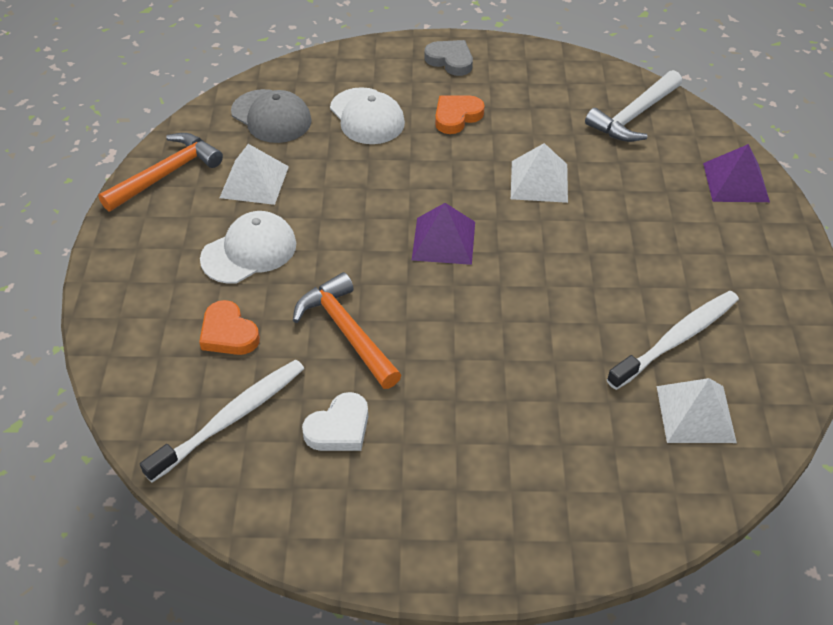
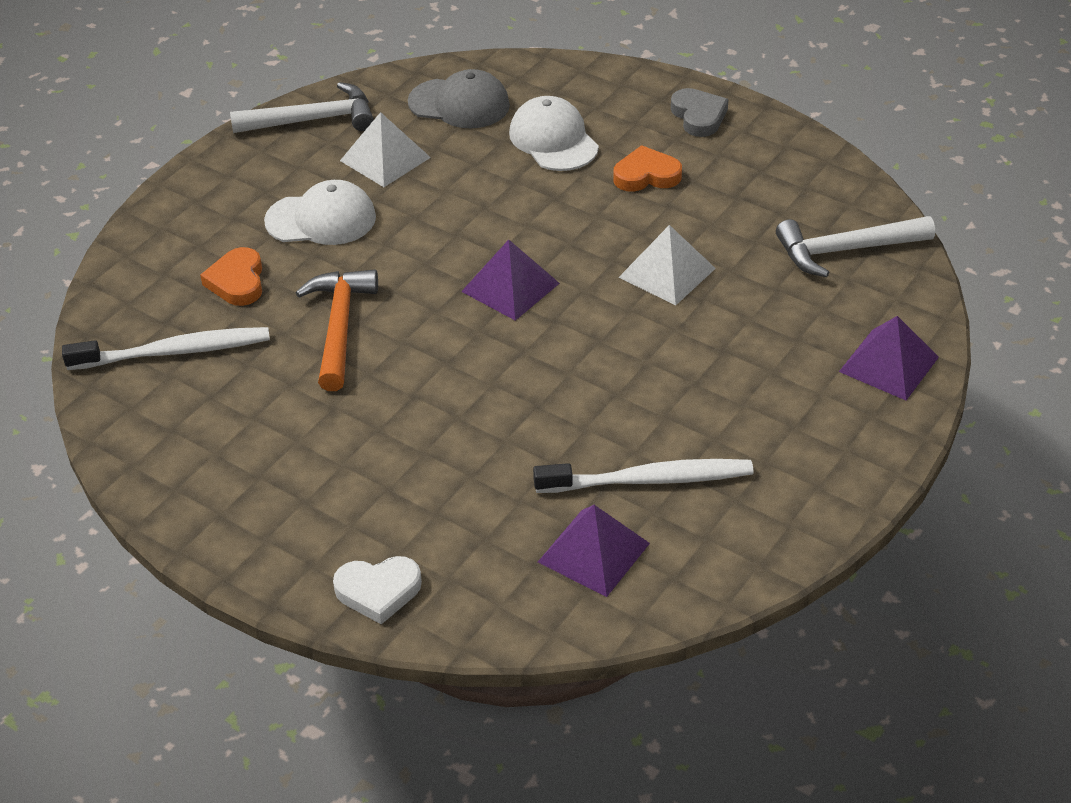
camera: 35 degrees right, 5 degrees down
orange hammer [98,133,223,211] -> white hammer [230,82,374,133]
grey cap [231,89,312,143] -> grey cap turned 60 degrees counterclockwise [408,69,510,128]
white heart [302,392,368,451] -> white heart moved to [333,556,422,625]
white cap [330,87,405,144] -> white cap turned 150 degrees clockwise [509,96,599,171]
white pyramid [657,378,737,443] -> purple pyramid [538,505,650,597]

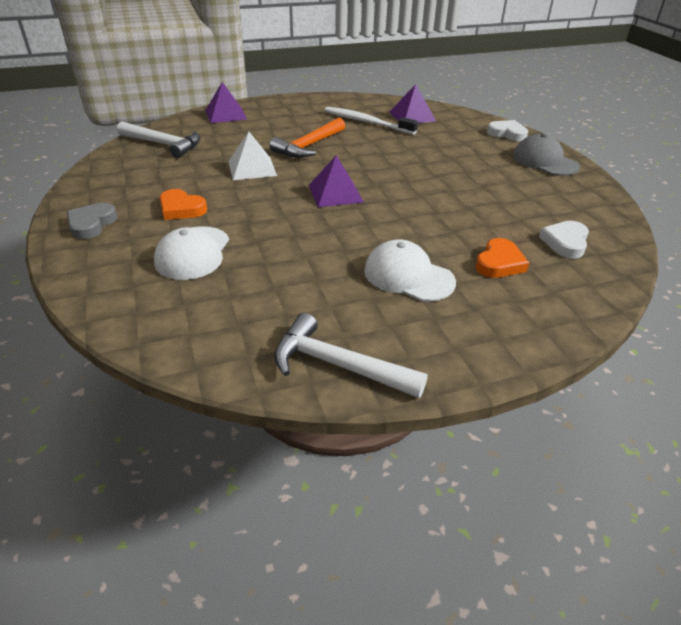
camera: 145 degrees left, 5 degrees down
white toothbrush [62,327,270,370] -> white heart [539,221,589,259]
orange hammer [296,269,378,391] -> orange hammer moved to [270,118,345,158]
white pyramid [340,112,431,187] -> none
grey cap [408,69,510,128] -> grey cap moved to [513,134,580,176]

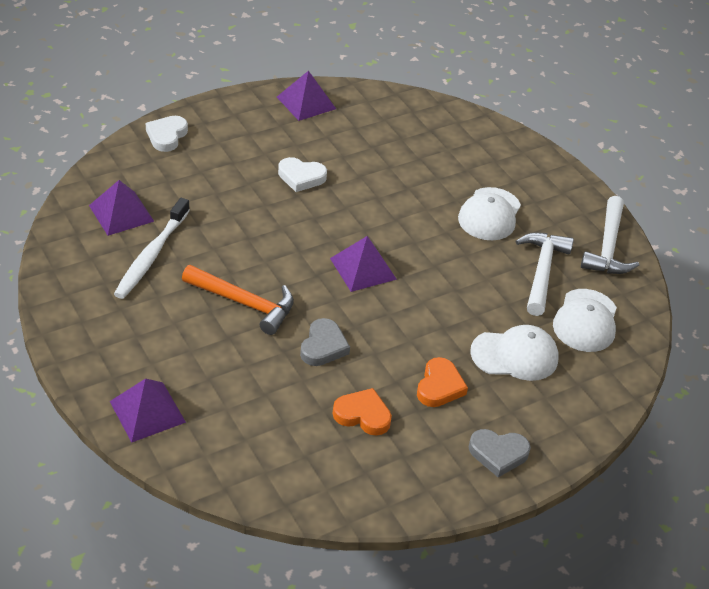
camera: 105 degrees left, 5 degrees up
white hammer [117,122,200,158] -> white hammer moved to [516,232,574,316]
white pyramid [228,132,277,180] -> grey heart [300,318,350,366]
orange heart [475,238,529,278] -> orange heart moved to [333,388,392,436]
grey cap [513,134,580,176] -> none
white heart [539,221,589,259] -> white heart moved to [278,157,327,192]
none -> purple pyramid [277,71,336,121]
none -> white cap [553,289,617,352]

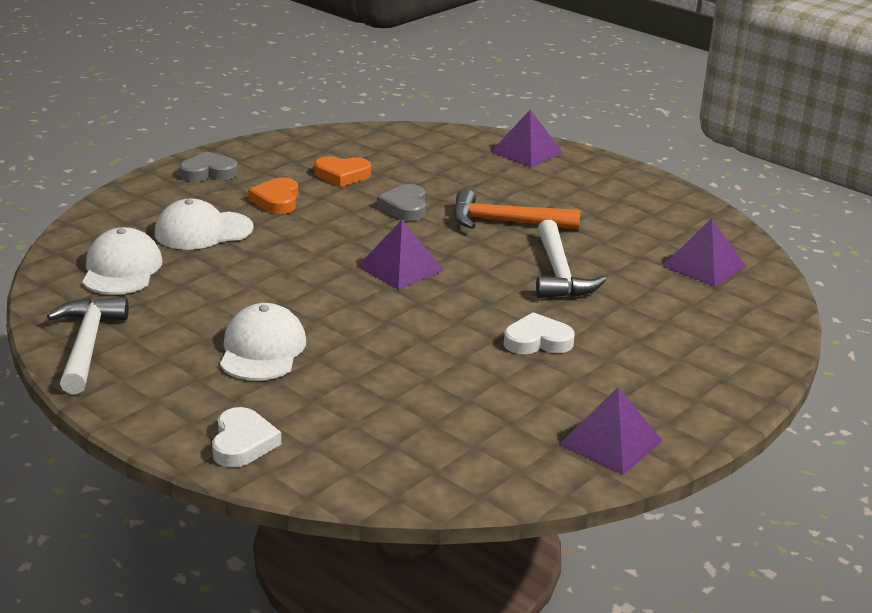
camera: 165 degrees right, 15 degrees down
white toothbrush [114,198,190,299] -> none
white heart [146,116,188,152] -> white heart moved to [212,407,281,467]
white hammer [516,232,574,316] -> white hammer moved to [536,220,606,298]

